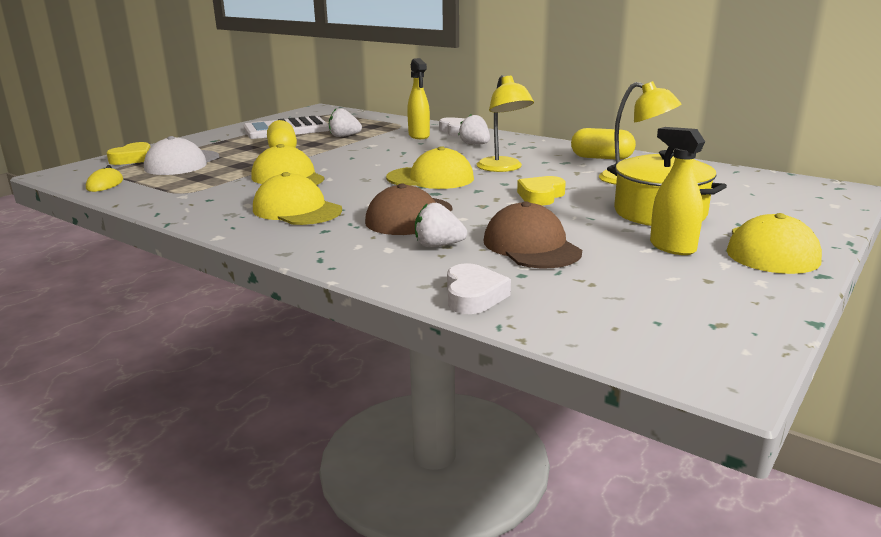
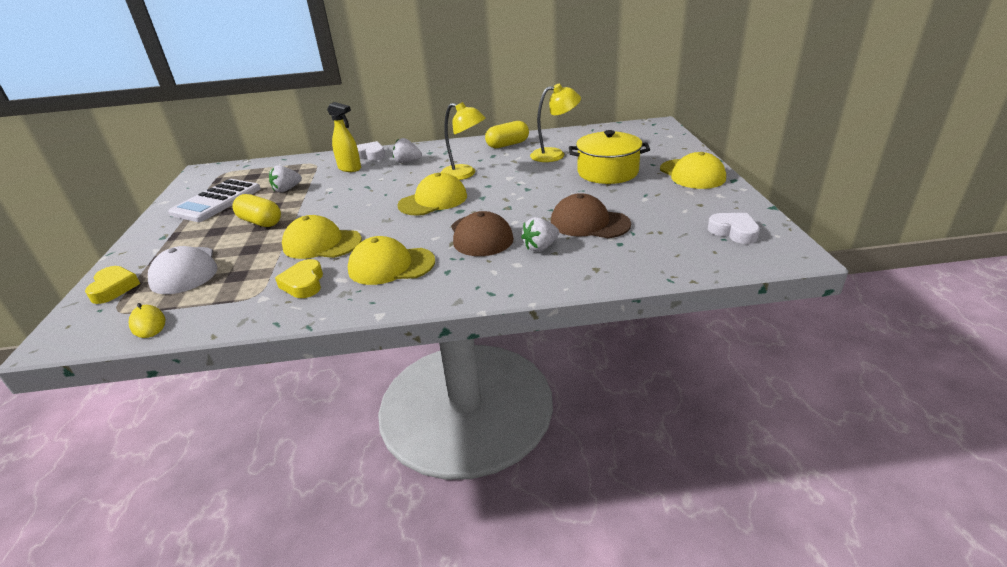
camera: 40 degrees left, 10 degrees up
white heart [447,263,511,314] -> white heart moved to [708,213,760,244]
yellow heart [517,176,566,206] -> yellow heart moved to [275,259,323,298]
yellow spray bottle [650,127,705,255] -> none

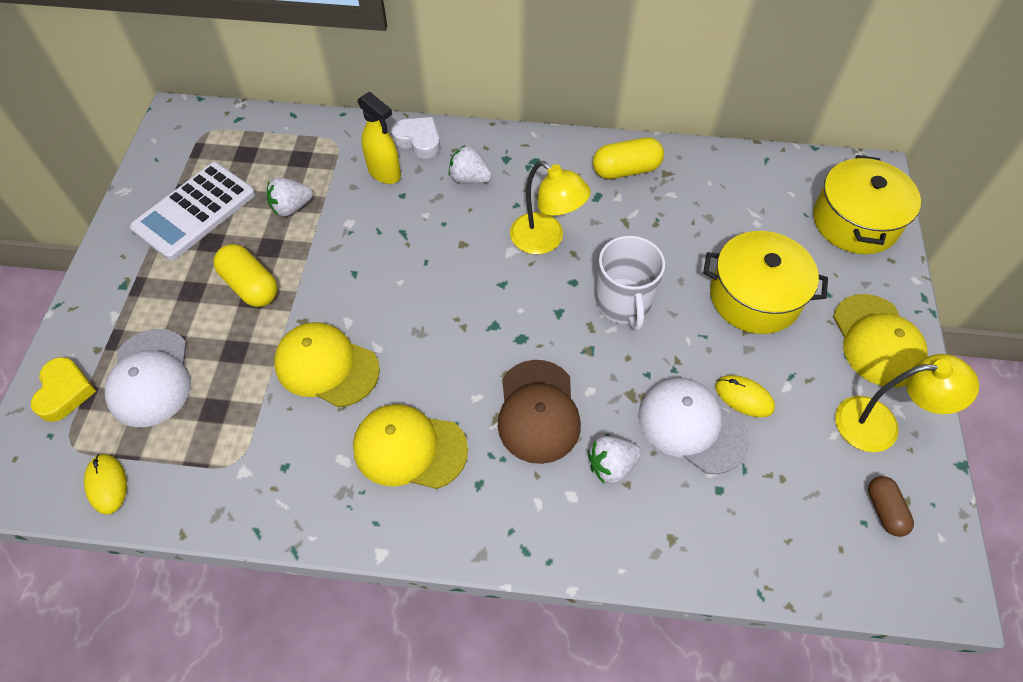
camera: 10 degrees right, 25 degrees up
yellow heart [275,259,323,298] -> none
yellow cap [397,173,467,216] -> none
yellow lamp [530,84,581,162] -> yellow lamp moved to [835,354,979,452]
brown cap [551,193,631,238] -> white cap [638,378,750,474]
white heart [708,213,760,244] -> brown capsule [868,476,914,537]
none -> white mug [595,235,665,331]
none -> yellow mouse [715,375,775,417]
none -> yellow pot [813,155,921,254]

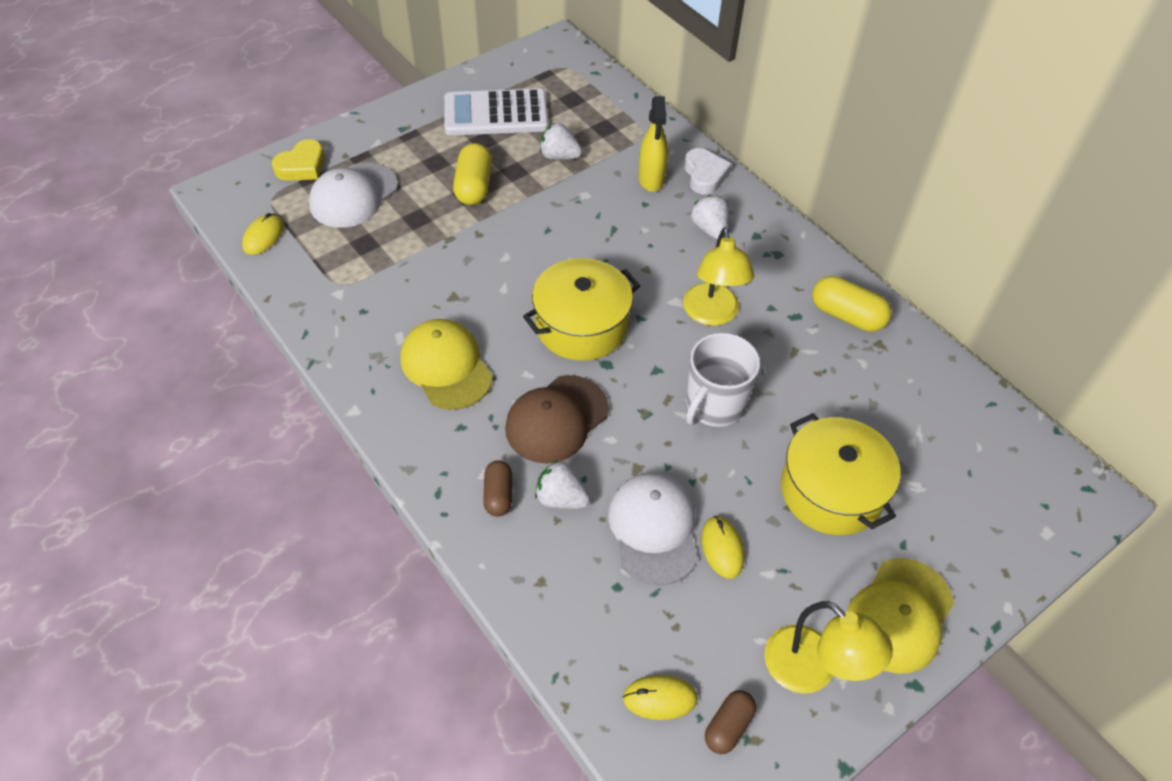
camera: 45 degrees right, 5 degrees down
yellow cap [274,322,380,407] -> none
yellow pot [813,155,921,254] -> yellow pot moved to [523,258,640,361]
none -> brown capsule [483,460,512,517]
none -> yellow mouse [623,675,698,720]

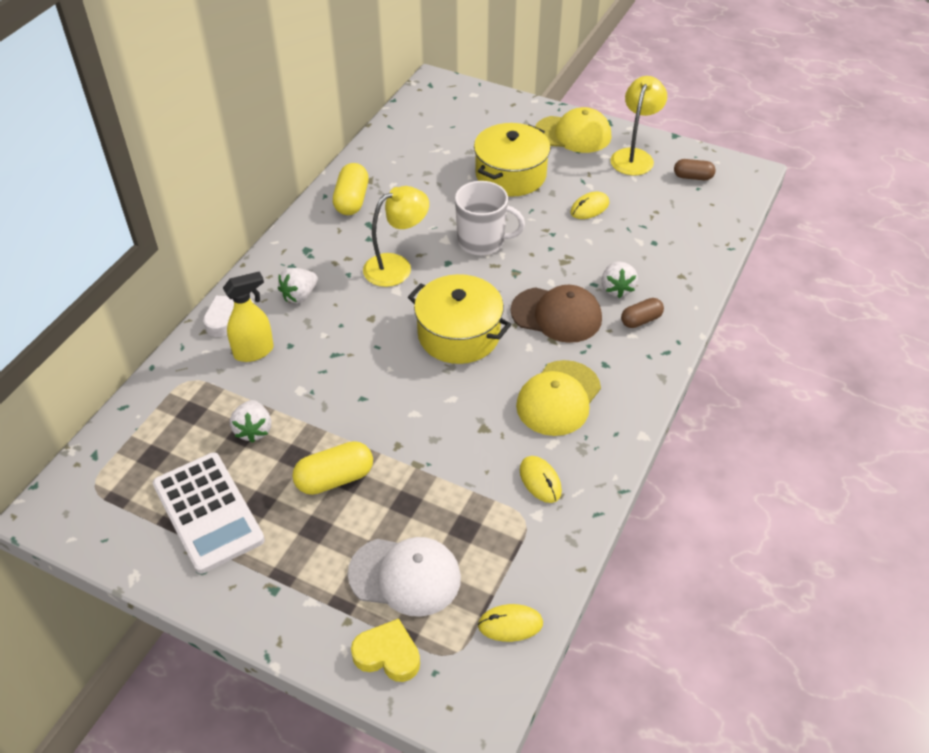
camera: 115 degrees left, 5 degrees down
white cap [608,472,698,586] -> none
yellow mouse [623,675,698,720] -> yellow mouse moved to [520,456,562,503]

